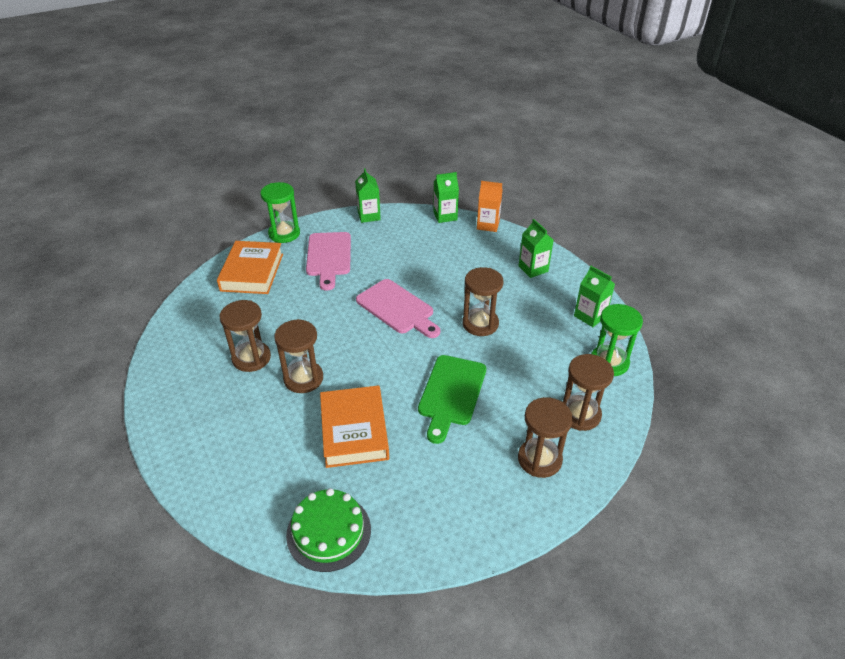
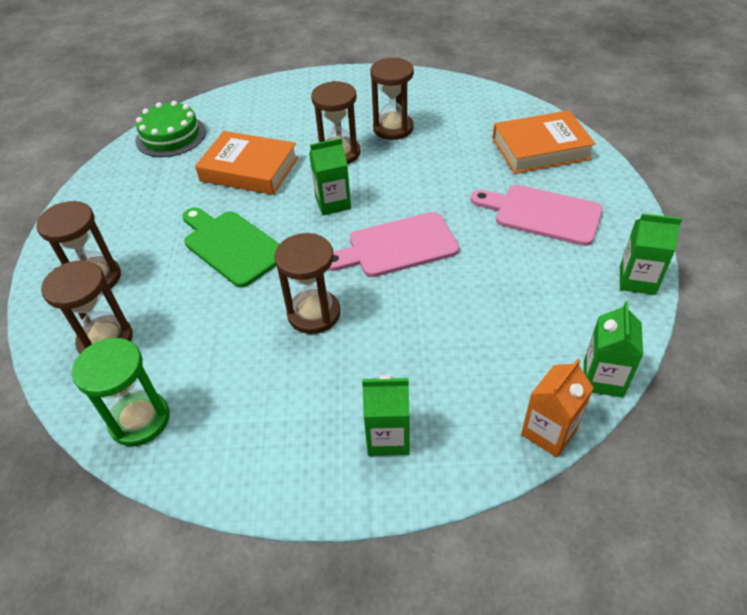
camera: 120 degrees right, 5 degrees up
orange book [217,241,283,294] -> orange book turned 45 degrees counterclockwise [492,110,596,174]
green hourglass [261,182,300,243] -> none
green carton [574,266,615,327] -> green carton moved to [309,138,351,215]

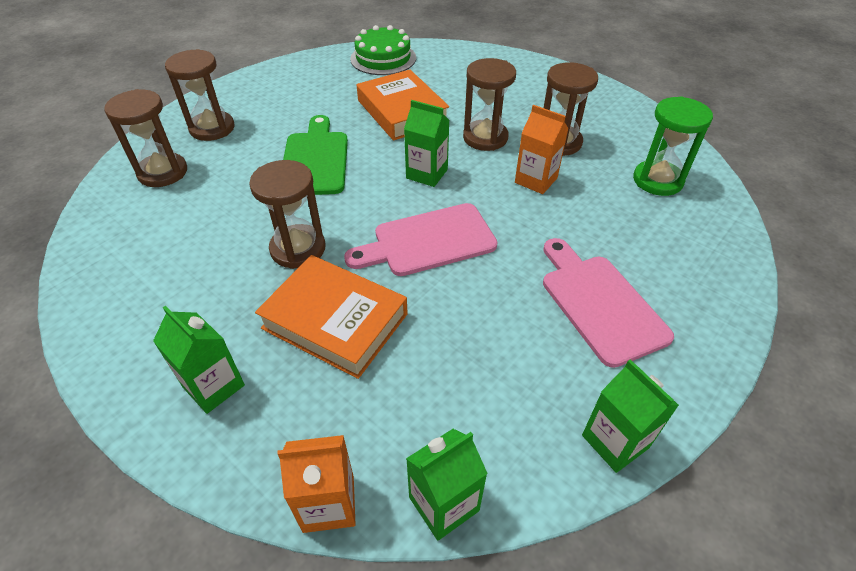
camera: 40 degrees right, 0 degrees up
green hourglass [72,338,169,446] -> green hourglass moved to [633,96,713,196]
pink cutting board [328,212,459,277] -> pink cutting board turned 45 degrees counterclockwise [344,203,498,276]
orange book [492,110,596,174] -> orange book moved to [255,255,408,379]
none -> orange carton [515,105,569,194]

